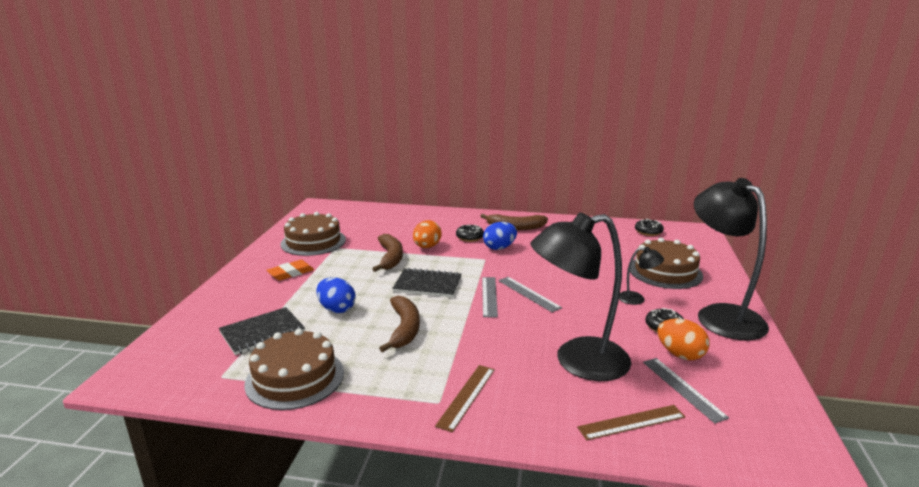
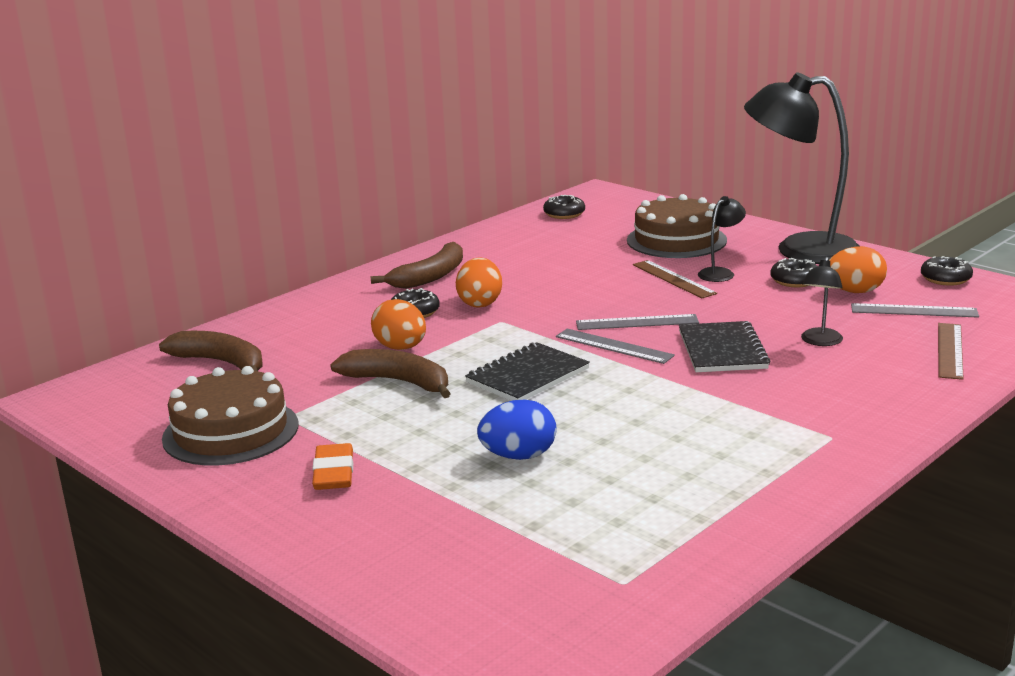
camera: 55 degrees left, 0 degrees up
black notebook [219,307,305,355] -> black notebook moved to [679,321,770,372]
brown cake [244,329,344,410] -> none
brown banana [379,296,420,353] -> brown banana moved to [159,331,262,371]
brown ruler [435,365,495,432] -> brown ruler moved to [633,260,717,298]
blue egg [483,222,517,250] -> orange egg [456,257,502,308]
black lamp [531,212,631,381] -> black lamp [801,257,843,346], size x0.43
none -> black donut [921,256,973,286]

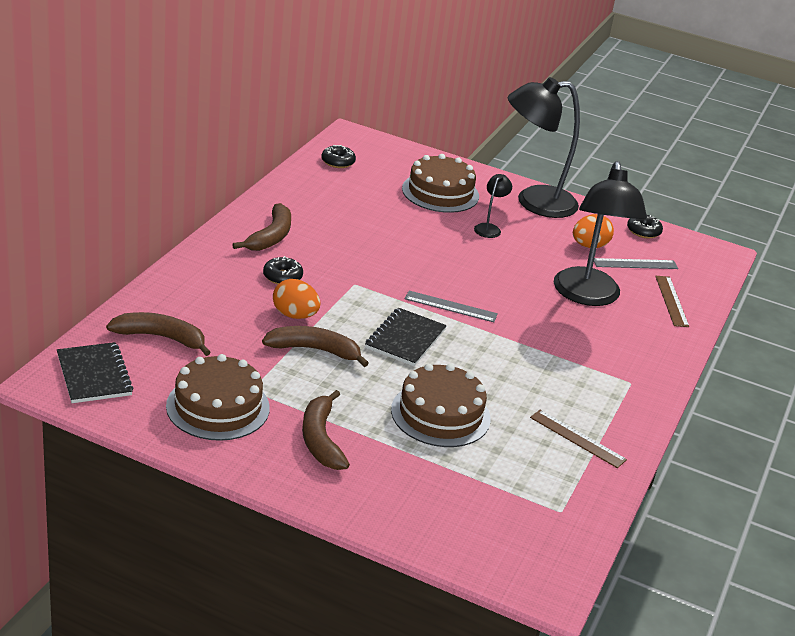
camera: 25 degrees left, 10 degrees up
orange eraser [312,443,353,490] -> brown banana [302,390,350,470]
orange egg [456,257,502,308] -> none
blue egg [477,400,556,460] -> brown cake [391,363,491,447]
grey ruler [576,314,699,330] -> none
brown ruler [633,260,717,298] -> brown ruler moved to [530,410,627,468]
black notebook [679,321,770,372] -> black notebook moved to [57,342,134,403]
black donut [770,258,818,287] -> none
black lamp [801,257,843,346] -> black lamp [554,161,647,306], size x2.34

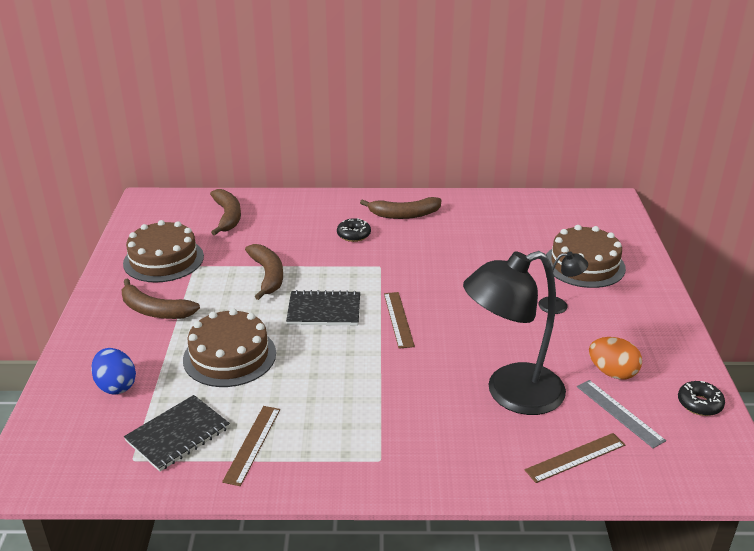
camera: 70 degrees right, 0 degrees up
black notebook [57,342,134,403] -> black notebook moved to [124,395,230,472]
orange egg [273,279,321,319] -> none
brown banana [302,390,350,470] -> brown banana turned 120 degrees counterclockwise [122,278,200,319]
black donut [321,145,356,168] -> none
grey ruler [405,291,498,322] -> brown ruler [384,292,415,349]
black lamp [508,77,580,218] -> none
none -> blue egg [91,348,136,395]

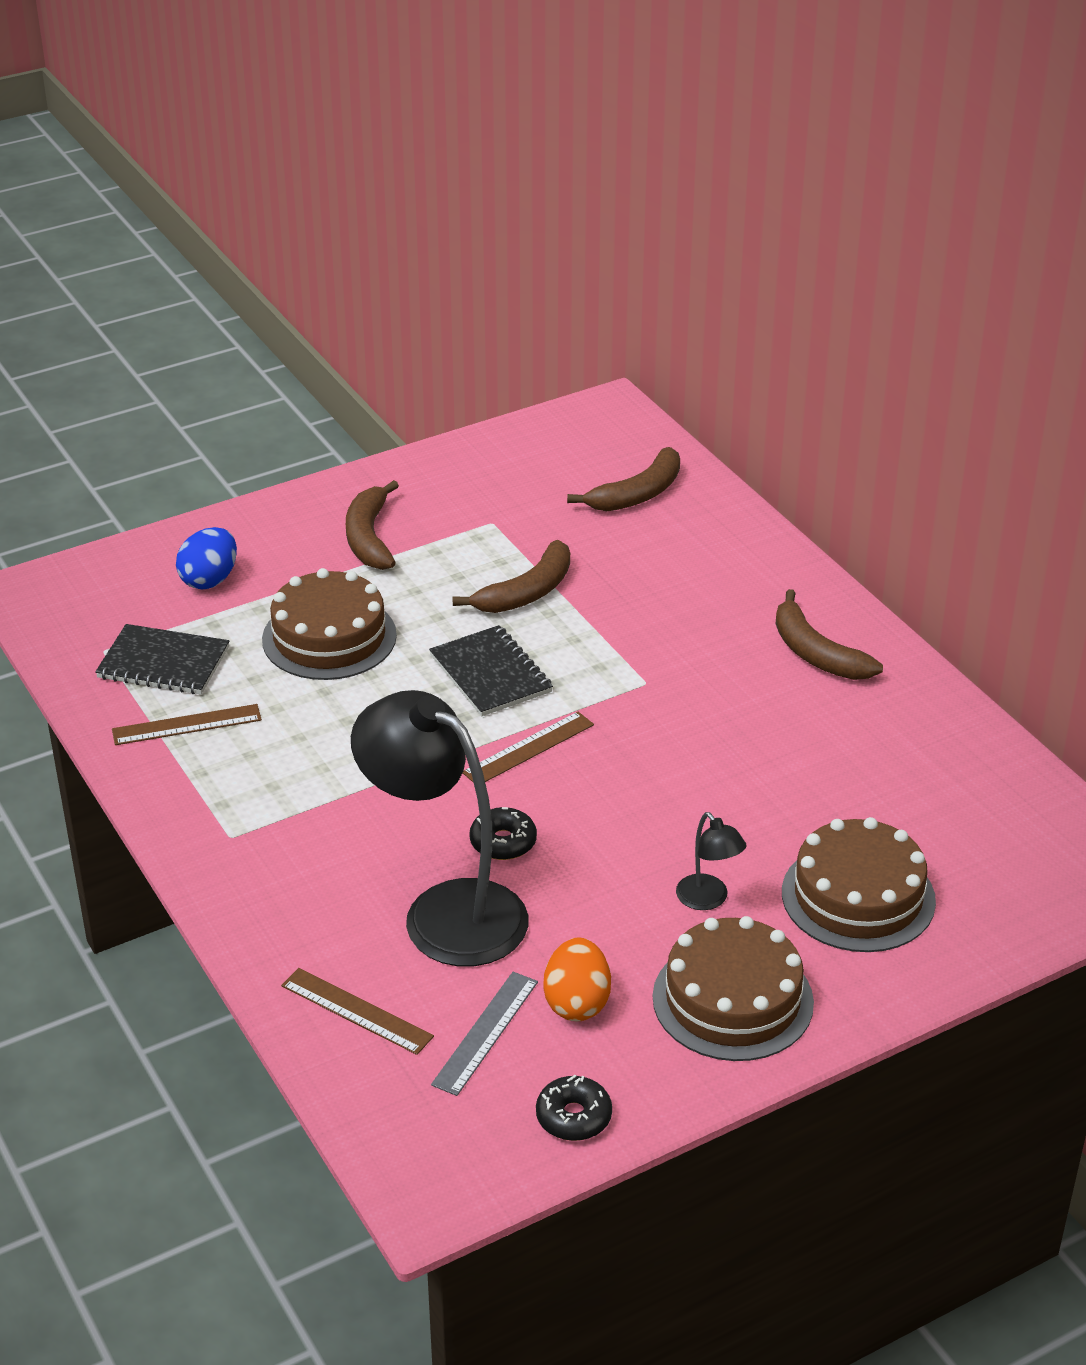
camera: 60 degrees right, 5 degrees up
brown cake [123,220,204,283] -> brown cake moved to [653,916,814,1061]
black donut [337,218,371,242] -> black donut moved to [470,807,537,860]

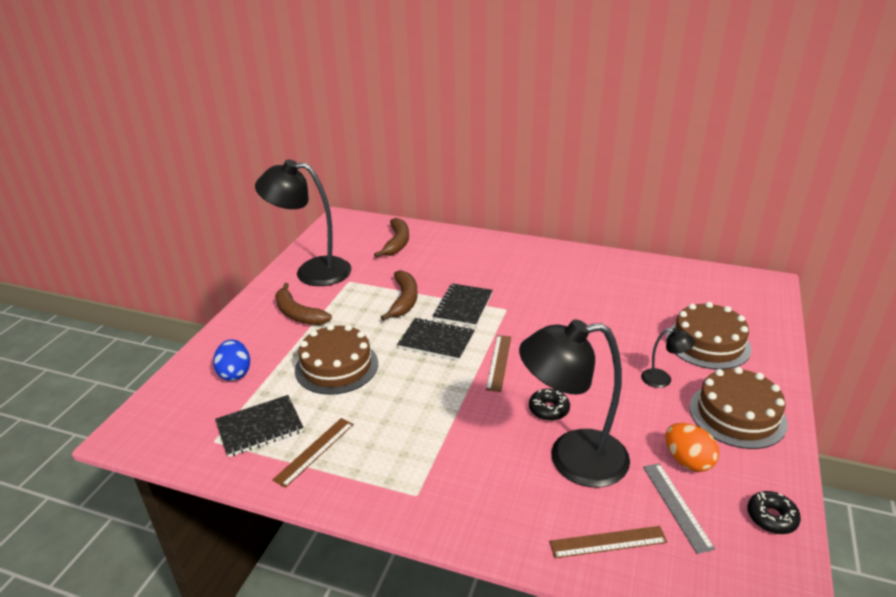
camera: 40 degrees left, 5 degrees down
brown banana [776,589,883,680] -> none
none -> black lamp [255,159,351,286]
none -> black notebook [433,283,493,327]

